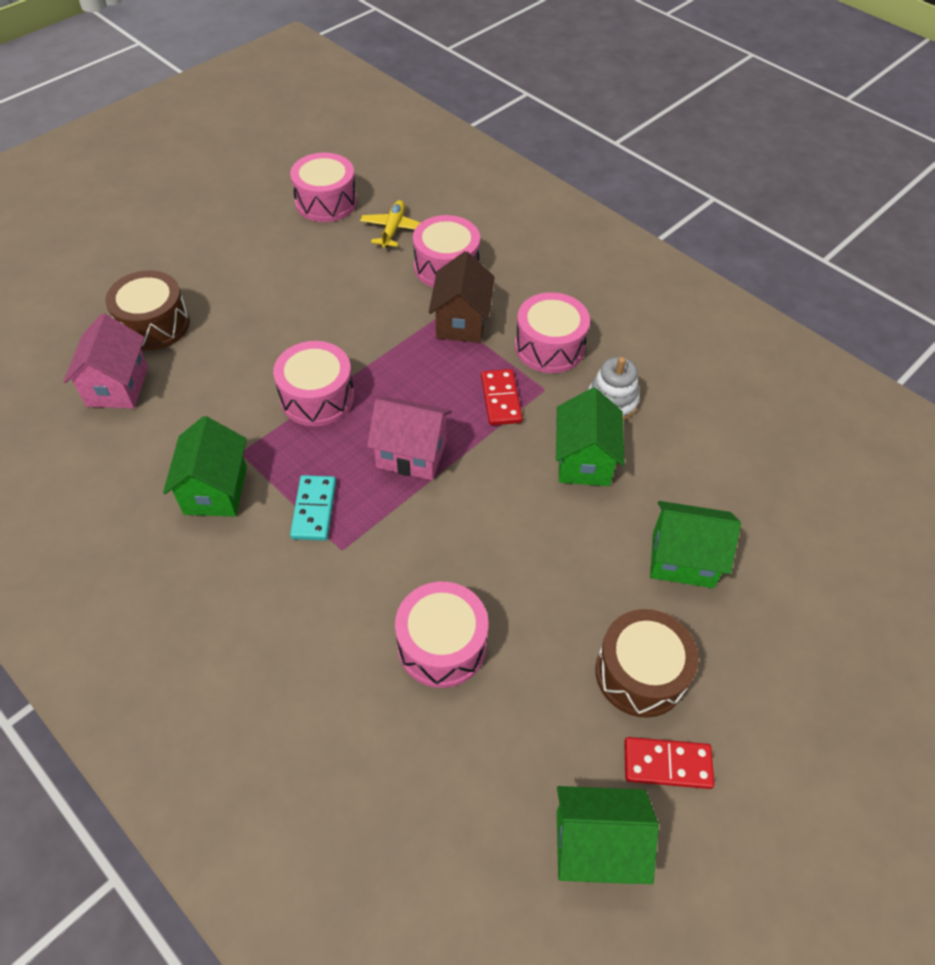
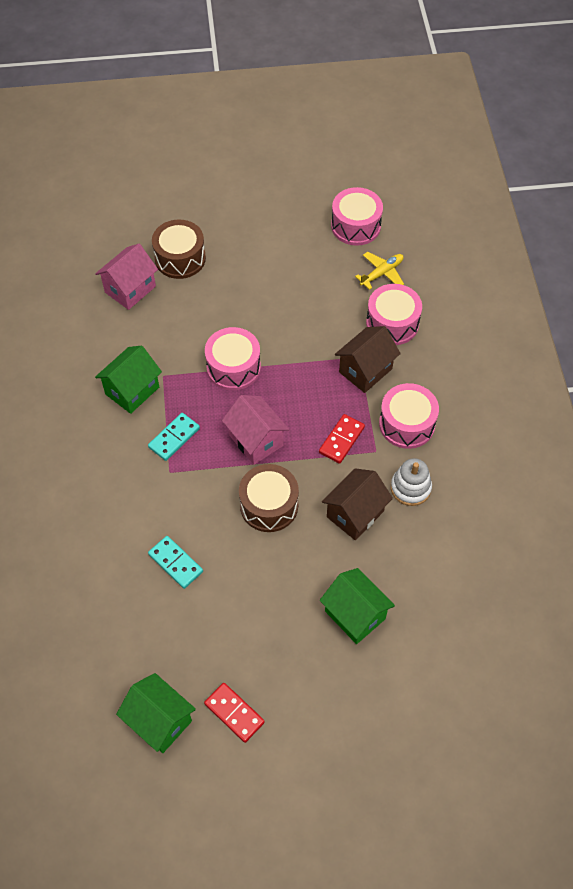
camera: 40 degrees right, 5 degrees up
pink drum [395,582,488,688] -> turquoise domino [148,536,203,589]
green house [556,388,625,486] -> brown house [322,468,393,540]
brown drum [595,609,699,718] -> brown drum moved to [239,464,299,532]

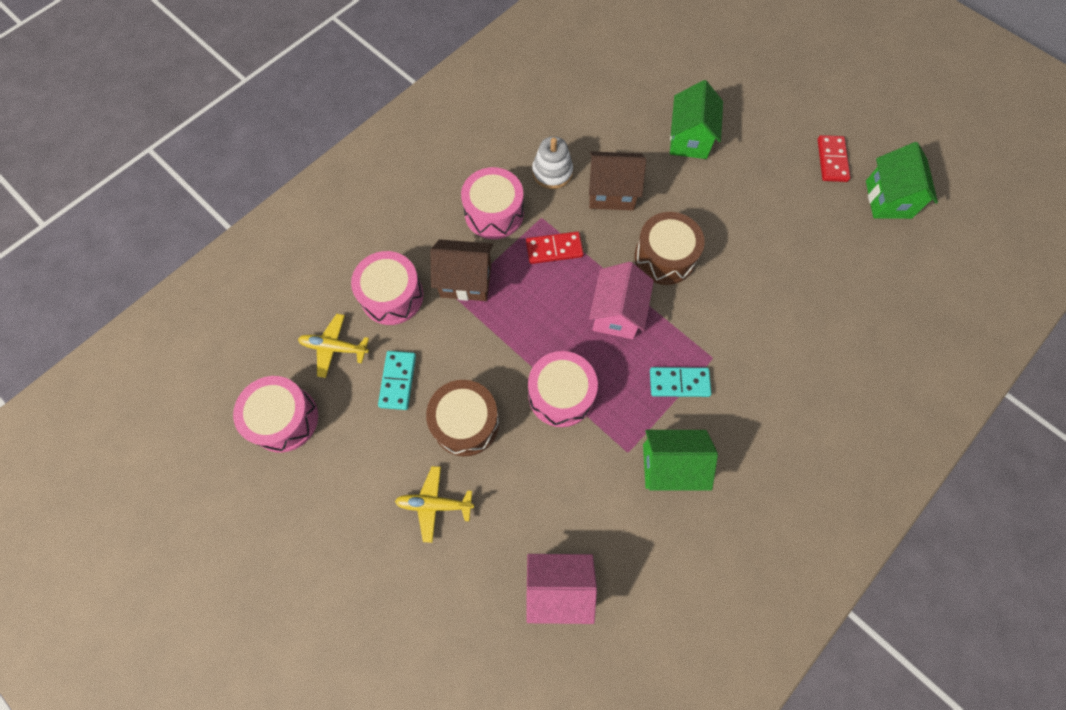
camera: 130 degrees left, 10 degrees up
turquoise domino [148,536,203,589] -> turquoise domino moved to [378,351,416,410]
brown drum [152,220,206,279] -> brown drum moved to [426,380,499,456]
none -> yellow plane [395,466,474,543]

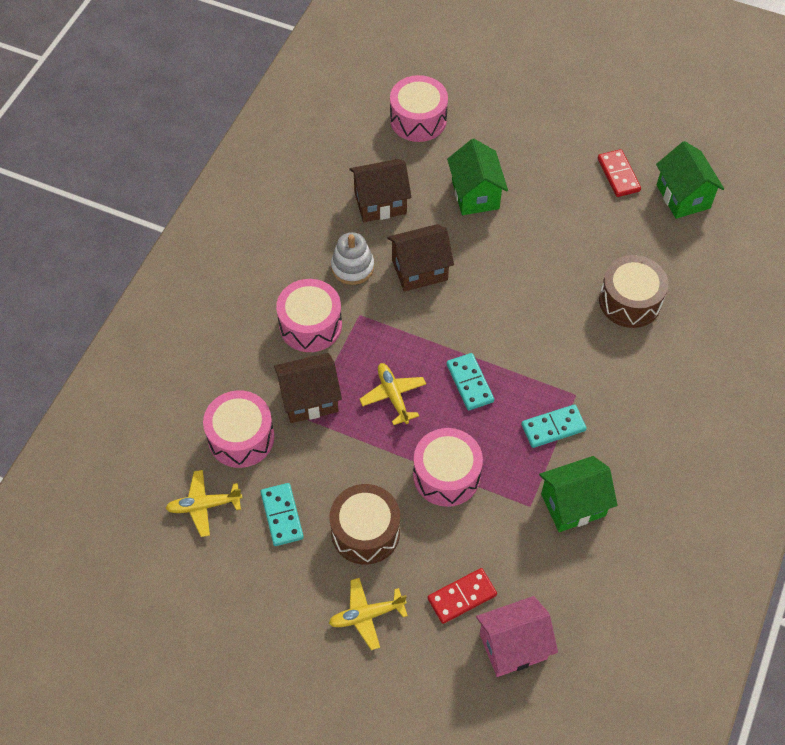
camera: 20 degrees left, 10 degrees down
pink drum [233,376,318,453] -> pink drum moved to [390,75,448,142]
red domino [526,232,584,264] -> red domino moved to [428,568,497,624]
pink house [589,262,654,339] -> turquoise domino [447,353,494,410]
brown drum [634,212,705,285] -> brown drum moved to [599,255,668,328]
none -> brown house [349,159,411,222]
none -> yellow plane [359,363,426,425]

